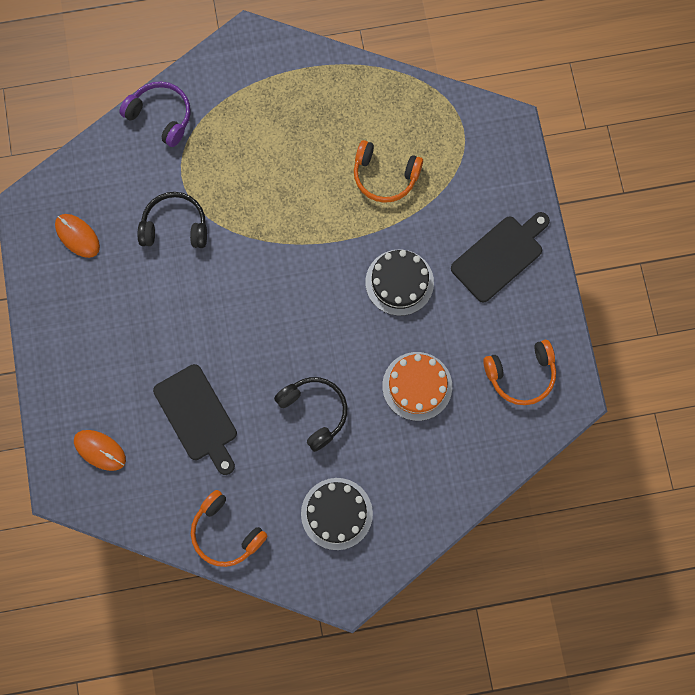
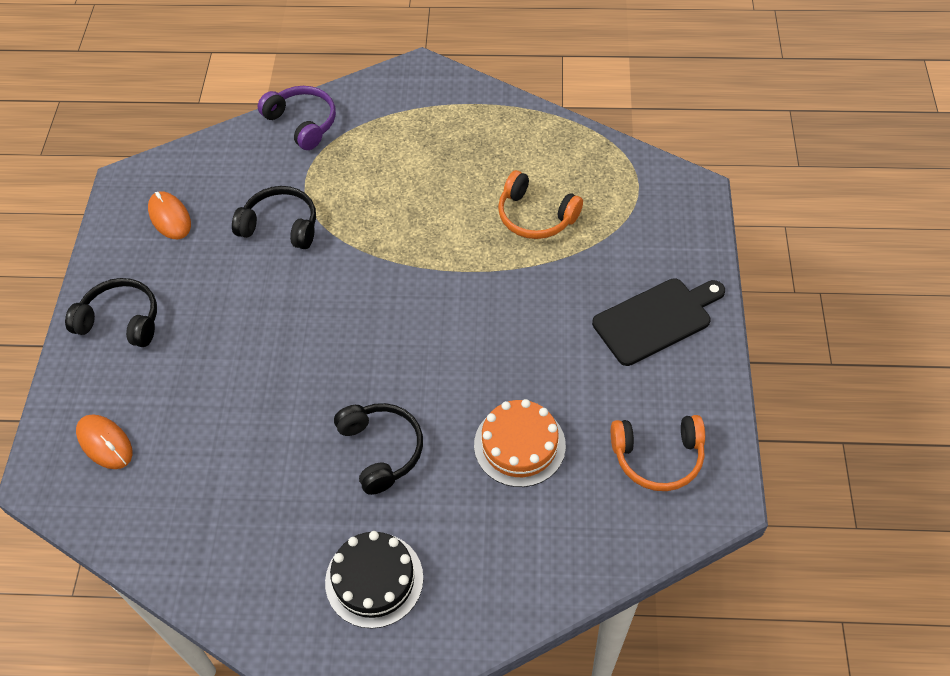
camera: 15 degrees right, 20 degrees down
black cutting board [153,364,237,475] -> none
orange headphones [191,490,268,567] -> none
black cake [365,249,434,316] -> none
none -> black headphones [65,278,157,347]

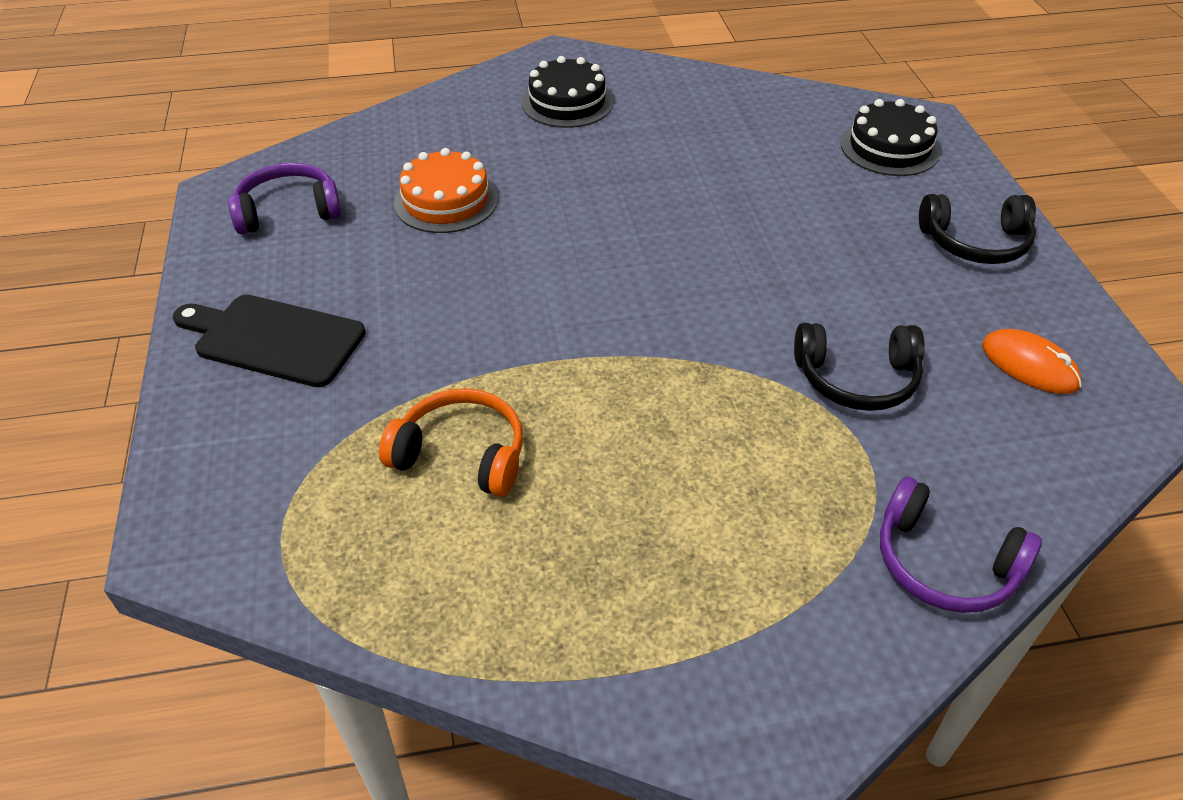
camera: 165 degrees right, 10 degrees down
orange mouse [76,414,132,469] -> black cake [841,99,940,176]
black headphones [334,403,423,495] -> none
black cutting board [592,278,725,366] -> black cutting board turned 60 degrees clockwise [173,295,365,387]
orange headphones [611,415,705,491] -> purple headphones [228,162,342,234]

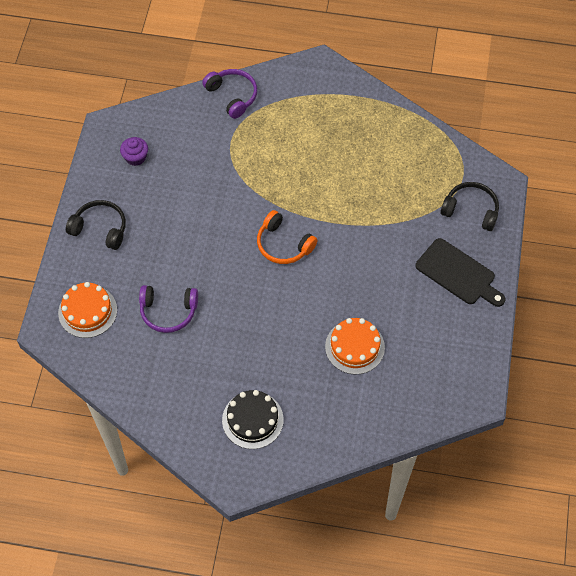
camera: 160 degrees left, 15 degrees up
purple headphones [228,162,342,234] -> purple headphones moved to [139,285,198,333]
orange headphones [379,388,523,497] -> orange headphones moved to [257,210,318,264]
black headphones [794,323,925,411] -> black headphones moved to [441,182,499,231]
black cake [841,99,940,176] -> orange cake [58,282,117,338]
orange mouse [982,329,1082,394] -> purple cupcake [120,137,148,166]

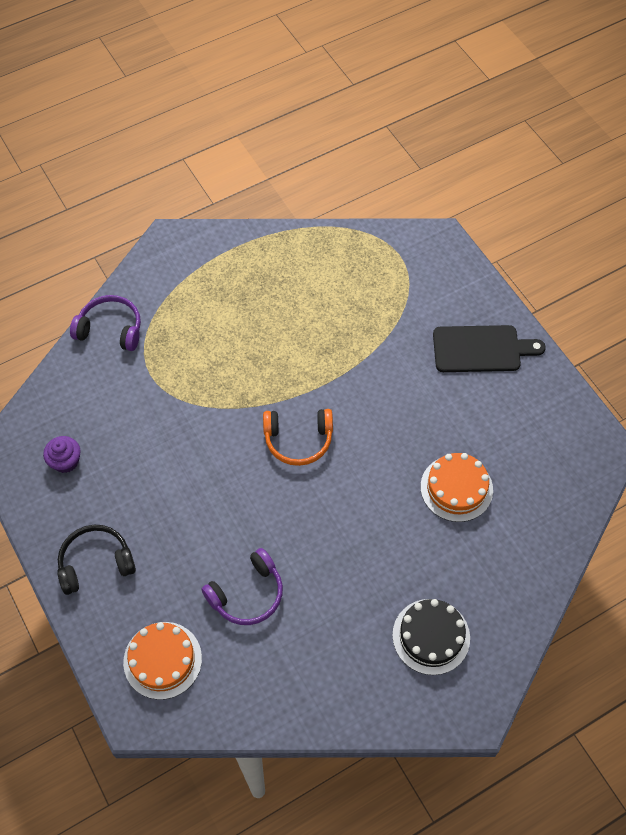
camera: 40 degrees left, 0 degrees up
black headphones [441,182,499,231] -> none

